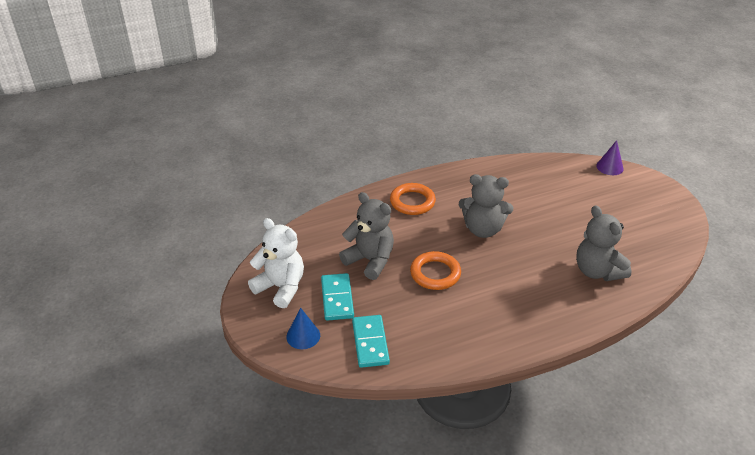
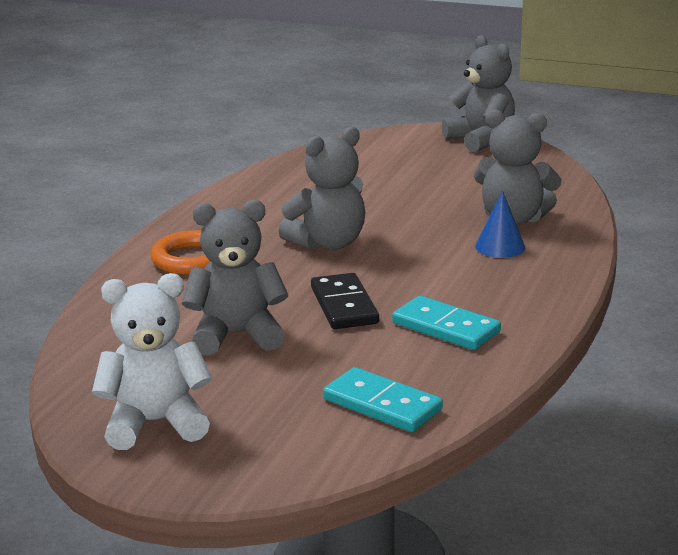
camera: 45 degrees left, 15 degrees down
blue cone [286,308,320,349] -> blue cone moved to [475,190,525,258]
turquoise domino [321,273,354,321] -> turquoise domino moved to [392,296,501,350]
orange ring [410,251,461,290] -> black domino [311,273,379,329]
purple cone [596,140,624,175] -> none
none -> grey teddy bear [442,35,515,152]

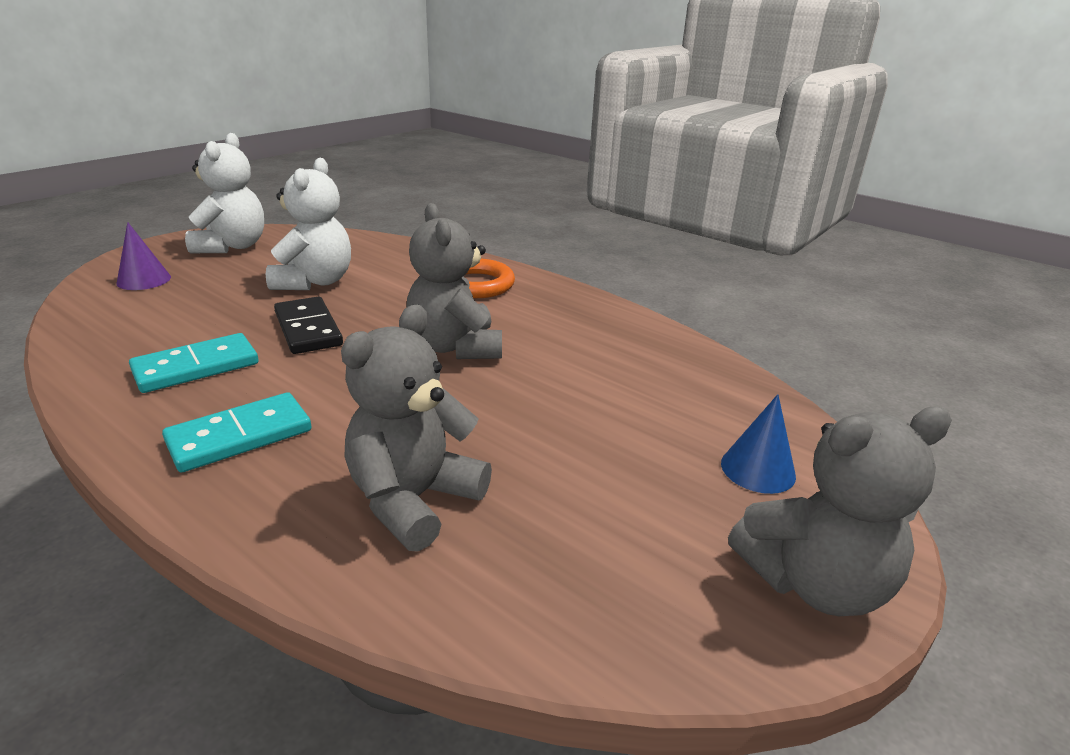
camera: 105 degrees right, 5 degrees up
grey teddy bear [182,200,288,356] -> white teddy bear [266,157,351,290]
black domino [311,273,379,329] -> black domino turned 60 degrees clockwise [274,297,343,354]
turquoise domino [323,367,443,432] -> turquoise domino moved to [162,392,311,472]
blue cone [475,190,525,258] -> blue cone moved to [721,394,796,494]
none -> purple cone [116,222,171,290]

